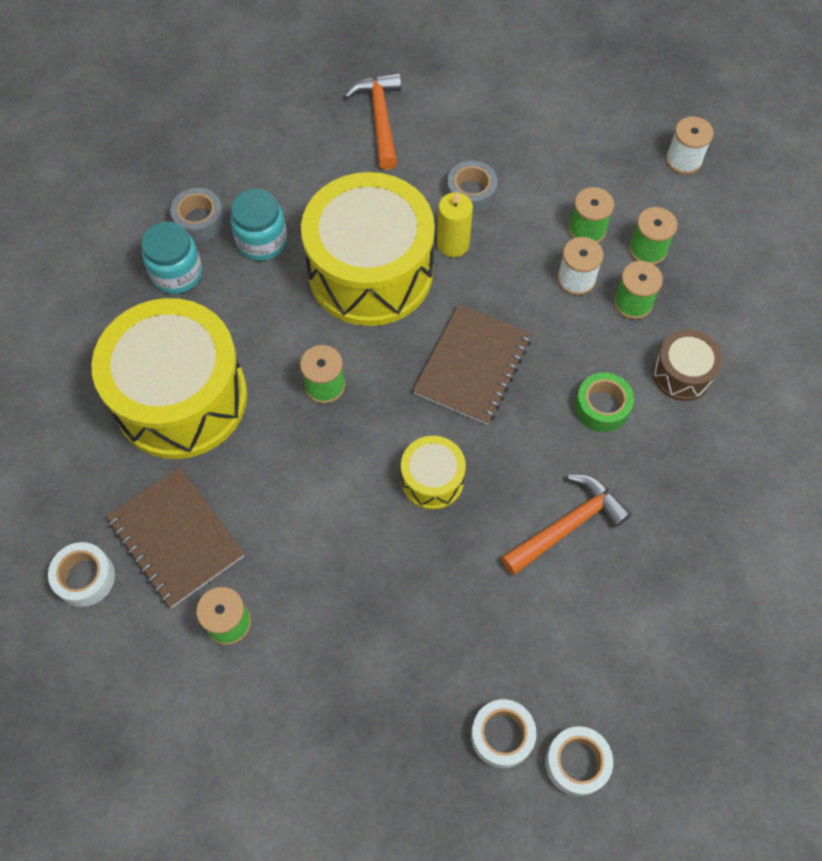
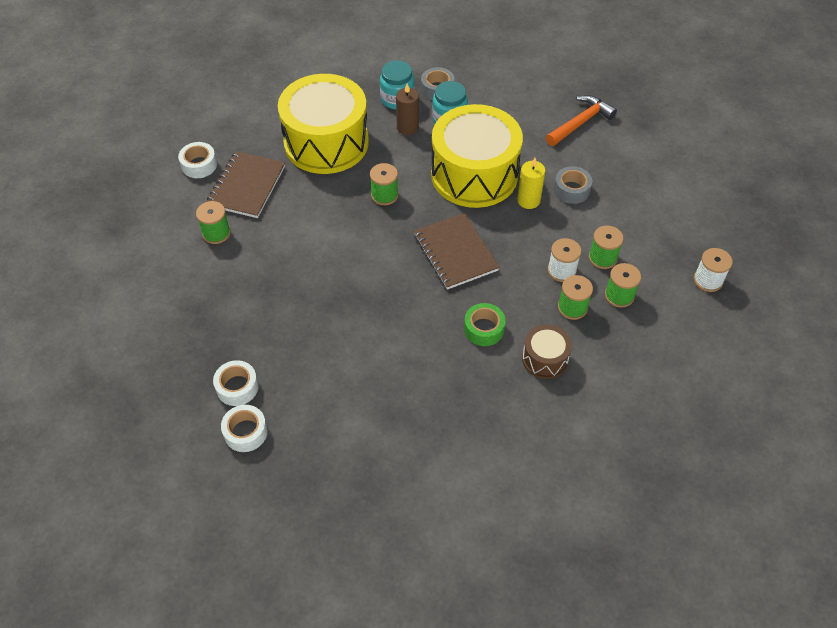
camera: 55 degrees right, 10 degrees down
yellow drum [401,436,466,510] -> none
brown notebook [413,304,532,425] -> brown notebook turned 75 degrees clockwise [414,213,500,290]
orange hammer [501,474,631,575] -> none
none -> brown candle [396,83,419,135]

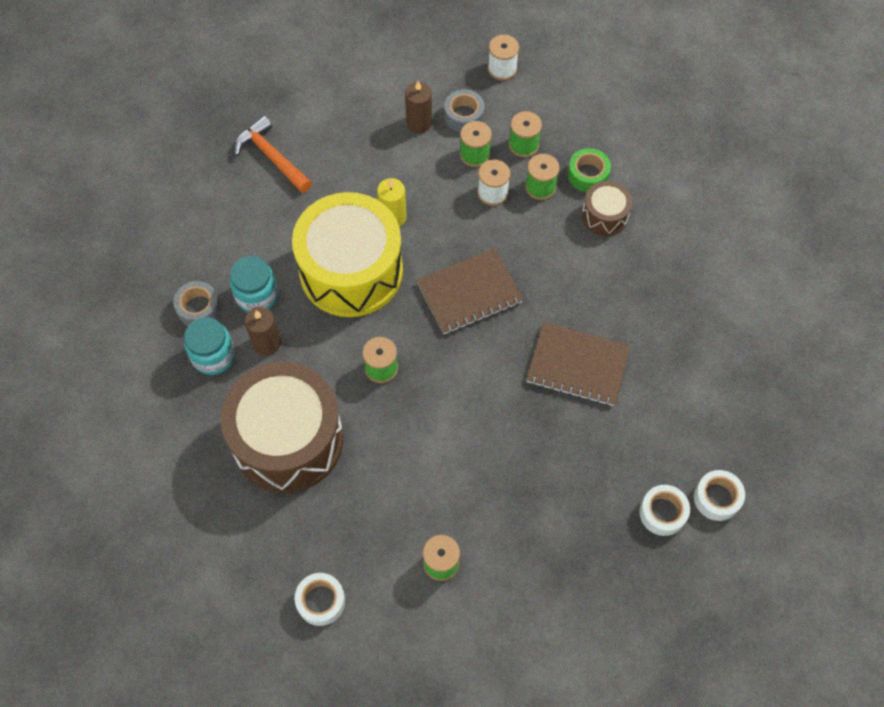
camera: 90 degrees left, 10 degrees up
brown notebook [207,151,285,218] -> brown notebook moved to [526,322,630,406]
yellow drum [278,74,369,174] -> brown drum [220,362,343,493]
green tape [464,303,506,346] -> green tape moved to [568,148,611,192]
grey tape [554,166,592,204] -> grey tape moved to [444,89,485,132]
none -> brown candle [405,81,432,133]

